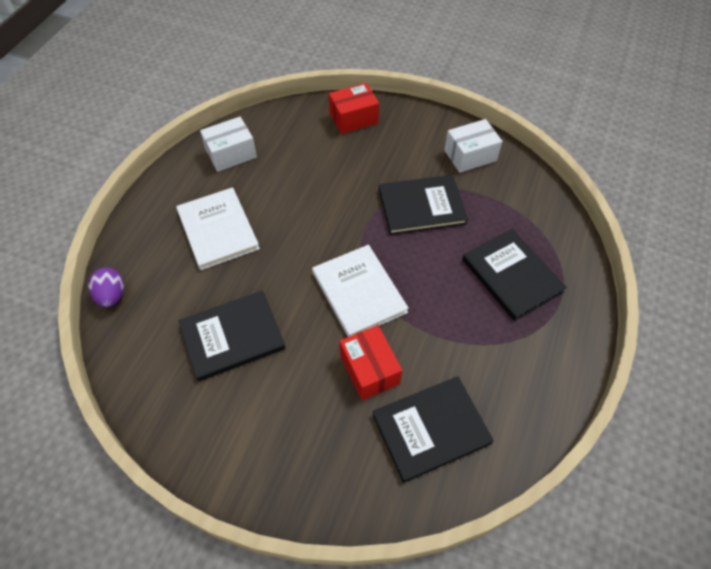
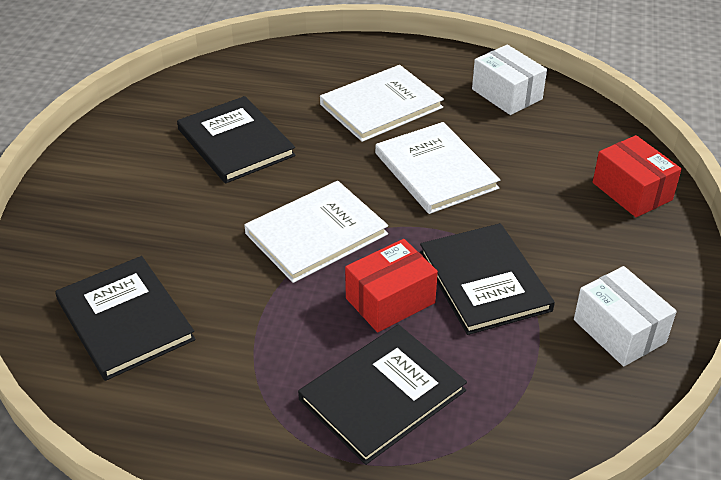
camera: 80 degrees right, 15 degrees down
purple egg [88,267,124,307] -> none
red box [339,325,402,400] -> red box moved to [345,239,438,332]
none -> white book [375,122,500,214]

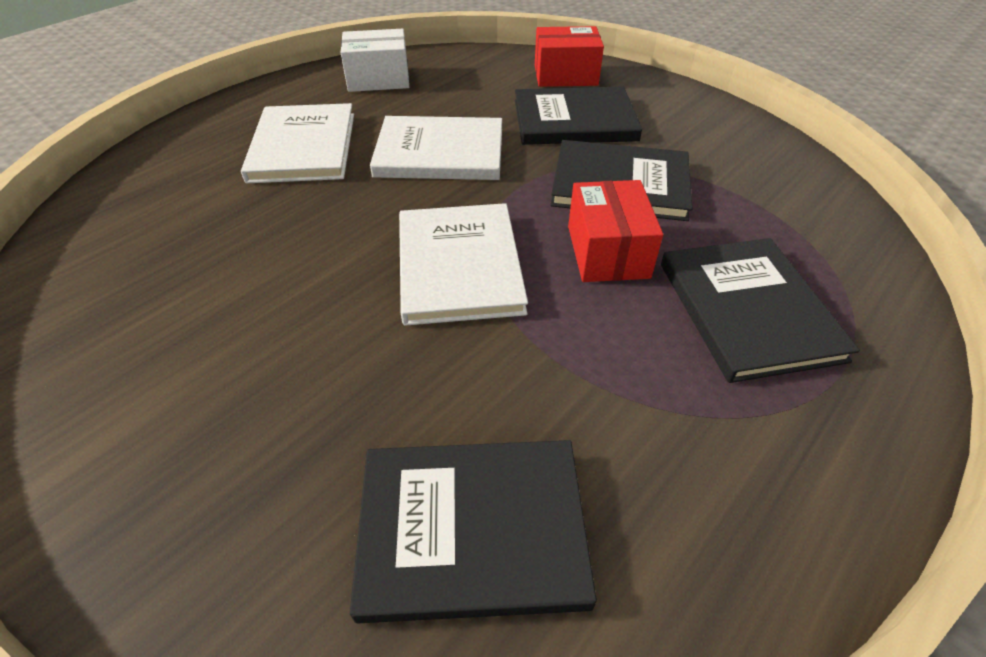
camera: 60 degrees left, 5 degrees up
black book [177,96,296,184] -> black book moved to [515,87,642,145]
white box [574,266,677,367] -> none

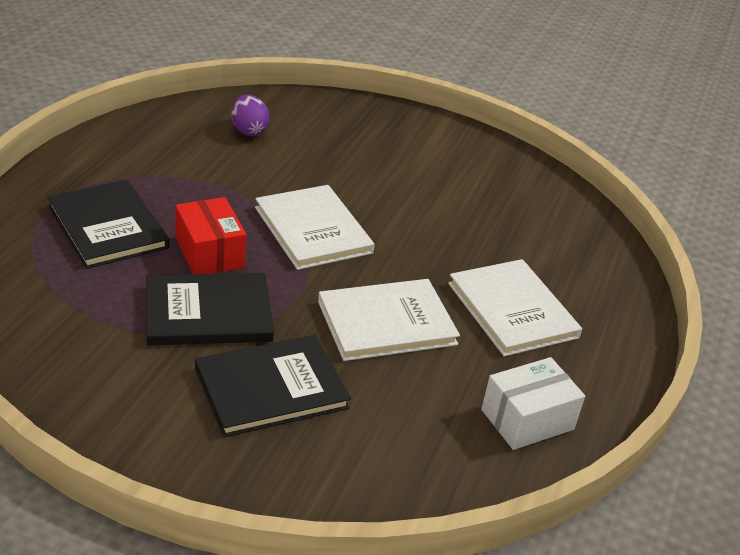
camera: 155 degrees right, 10 degrees down
black book [350,440,597,624] -> purple egg [231,95,270,136]
red box [535,26,604,87] -> none

